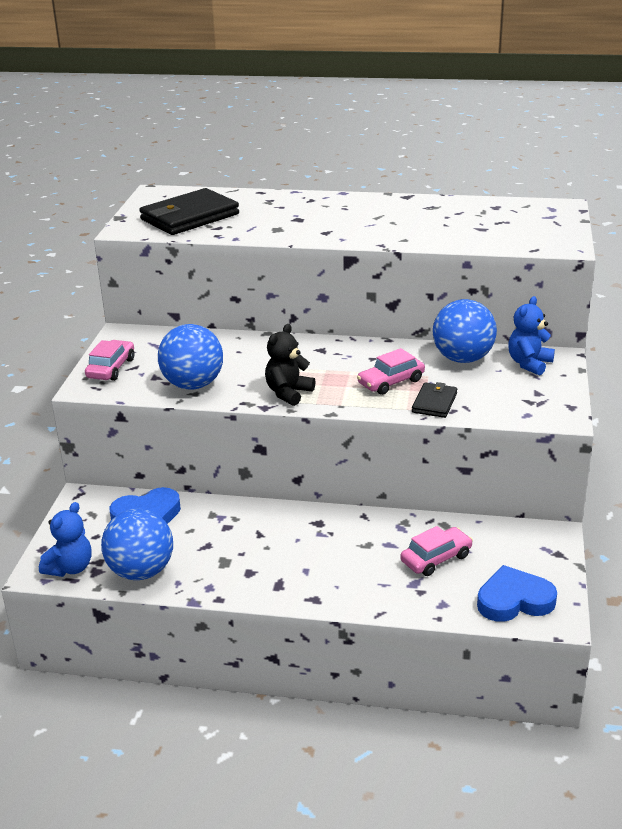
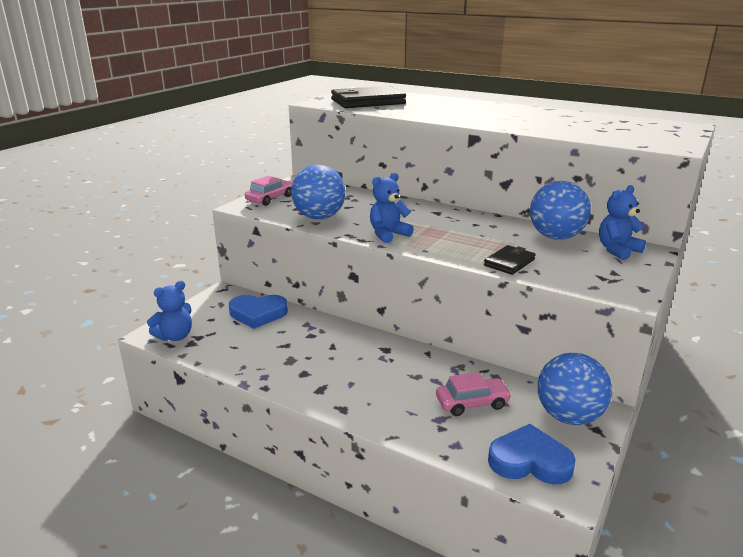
camera: 20 degrees right, 5 degrees down
blue ball [101,509,173,580] -> blue ball moved to [538,353,612,425]
black teddy bear [265,324,316,406] -> blue teddy bear [370,173,414,243]
pink car [357,348,425,395] -> none

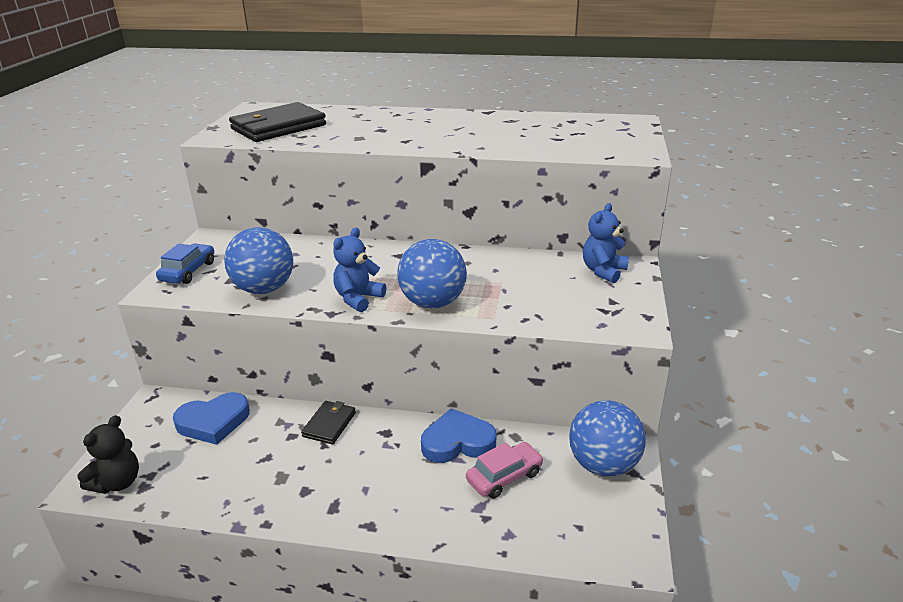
camera: 20 degrees left, 5 degrees up
blue teddy bear [147,281,192,341] -> black teddy bear [77,415,139,494]
pink car [245,176,293,206] -> blue car [156,243,214,284]
black wallet [484,245,536,275] -> black wallet moved to [301,401,356,444]
blue heart [488,424,576,484] -> blue heart moved to [421,408,496,463]
blue ball [530,181,591,240] -> blue ball moved to [397,239,467,308]

